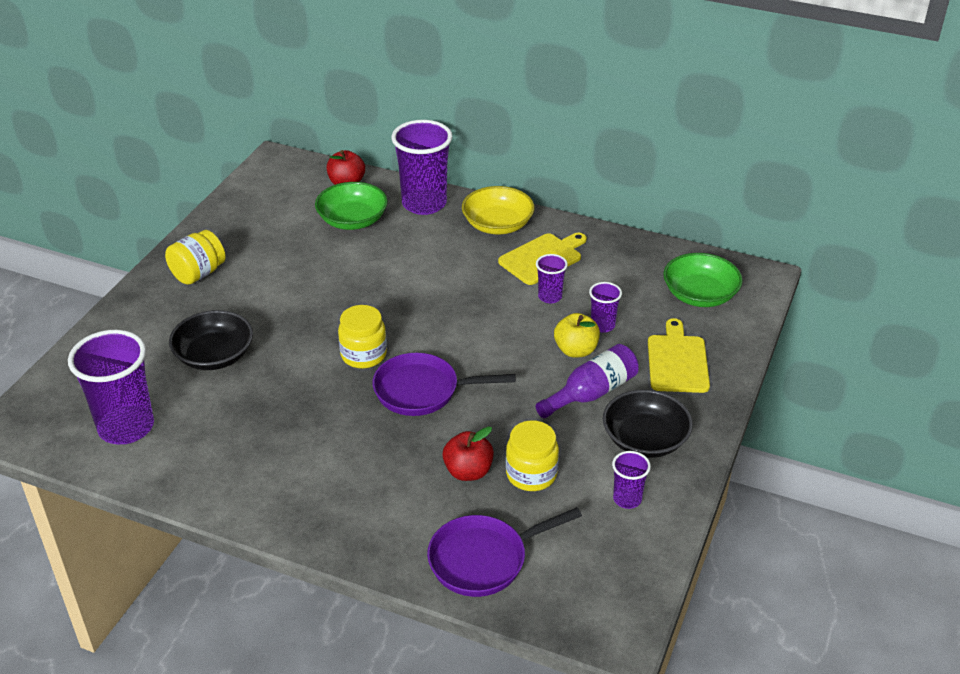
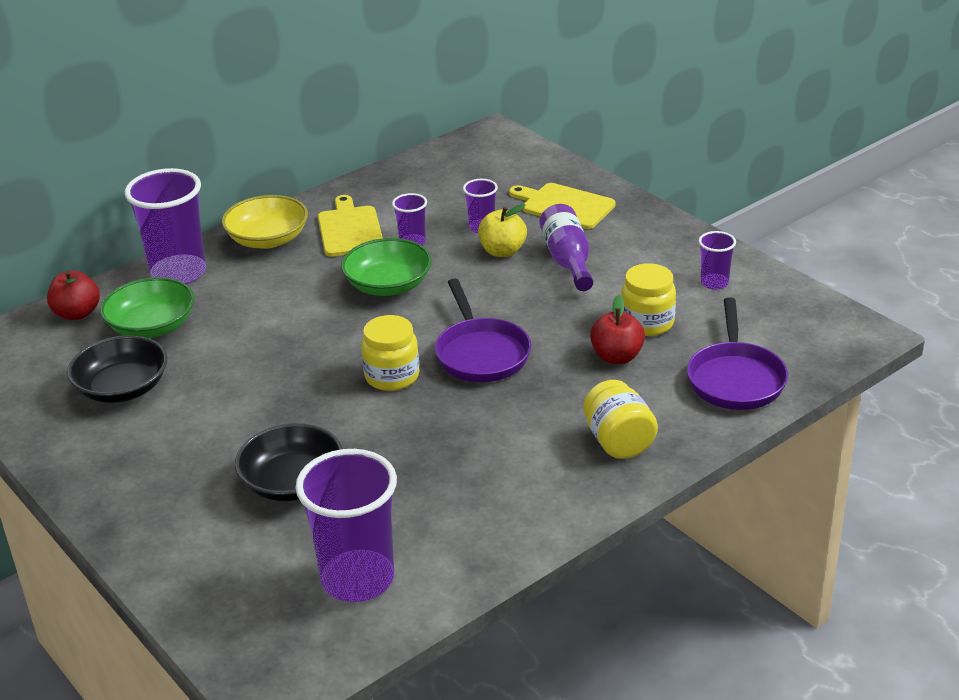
camera: 60 degrees left, 5 degrees down
yellow jar [165,230,226,285] -> yellow jar moved to [583,380,658,459]
purple pan [373,353,516,416] -> purple pan turned 45 degrees counterclockwise [435,278,531,382]
black bowl [603,390,693,458] -> black bowl moved to [67,335,168,403]
green bowl [663,253,743,307] -> green bowl moved to [341,238,432,296]

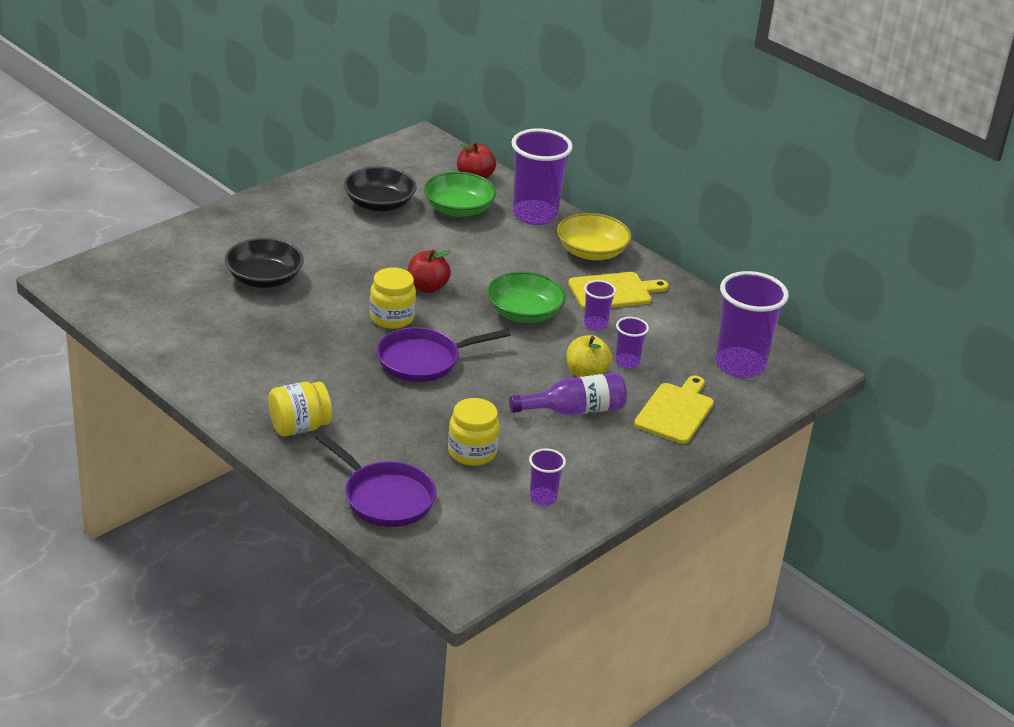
camera: 80 degrees right, 0 degrees up
purple cup [295,449,397,602] -> purple cup moved to [716,271,789,378]
red apple [590,295,645,364] -> red apple moved to [408,249,451,293]
purple pan [687,297,788,410] -> purple pan turned 135 degrees counterclockwise [315,432,436,527]

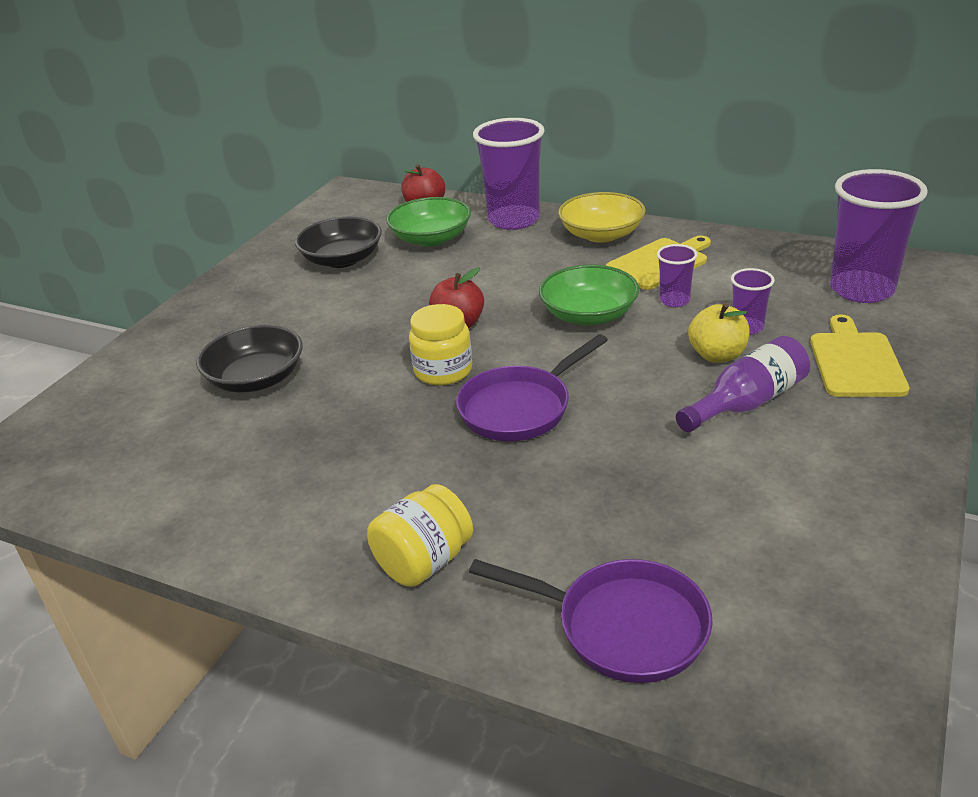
camera: 15 degrees left, 0 degrees up
yellow jar [448,398,500,466] -> none
purple cup [529,448,566,506] -> none

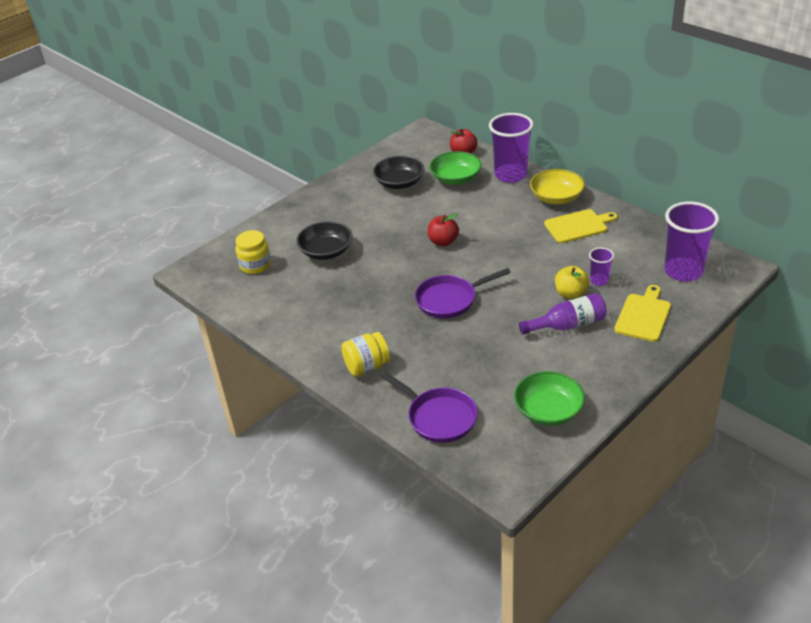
camera: 20 degrees right, 5 degrees up
yellow jar [409,304,472,386] -> yellow jar moved to [235,230,271,274]
green bowl [539,265,639,326] -> green bowl moved to [514,371,585,426]
purple cup [657,244,698,307] -> none

